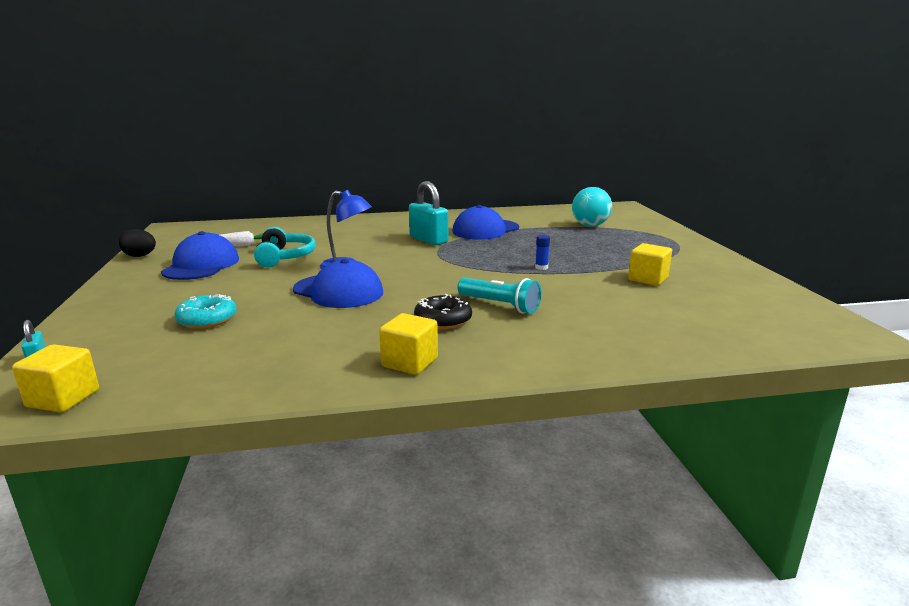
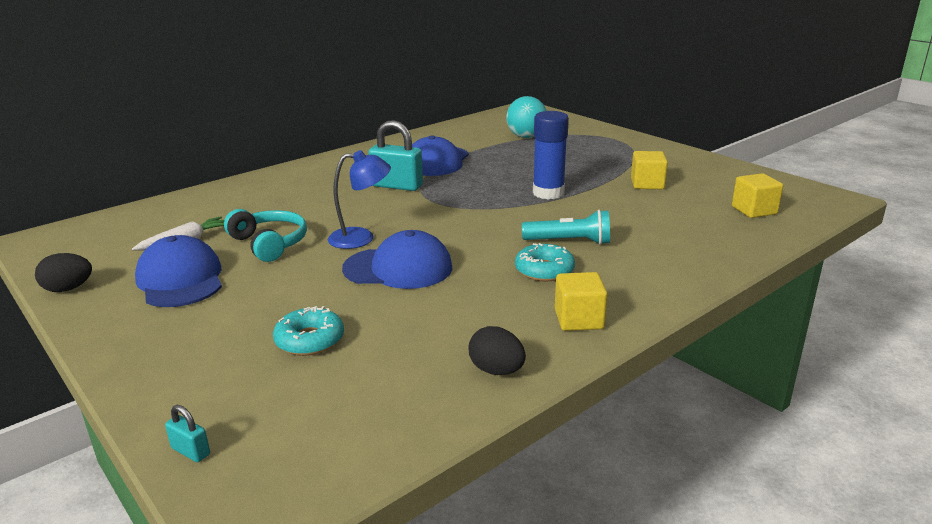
camera: 30 degrees left, 5 degrees up
yellow cube [12,344,99,412] -> yellow cube moved to [732,173,783,218]
black donut [414,294,472,329] -> turquoise donut [515,243,575,282]
blue glue stick [535,235,550,270] -> blue glue stick [533,111,569,199], size x2.39
none -> black egg [468,326,526,375]

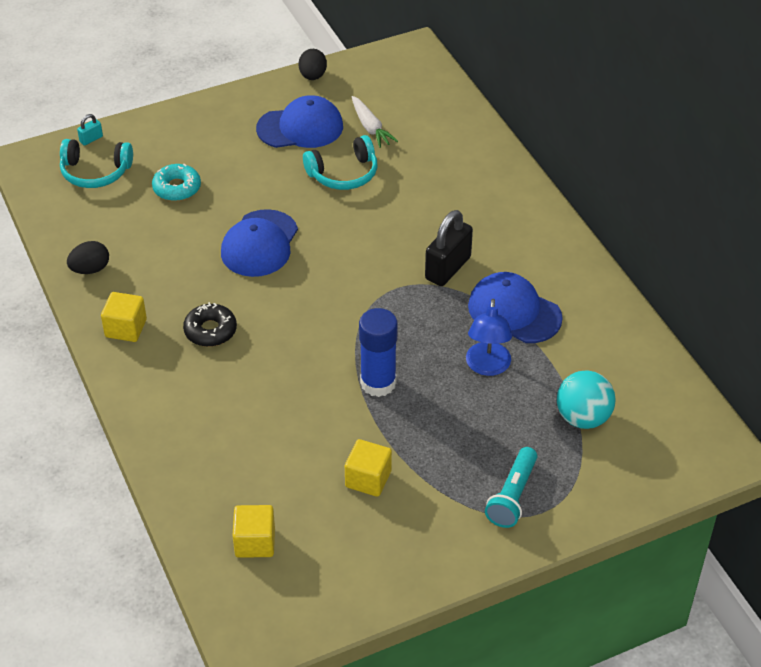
camera: 105 degrees right, 20 degrees up
blue lamp [328,150,391,249] -> blue lamp moved to [466,299,512,376]
turquoise padlock [368,120,423,191] -> black padlock [425,210,473,286]
turquoise donut [515,243,575,282] -> black donut [183,302,237,347]
turquoise flashlight [522,210,610,245] -> turquoise flashlight moved to [485,447,537,528]
none -> turquoise headphones [60,139,133,188]

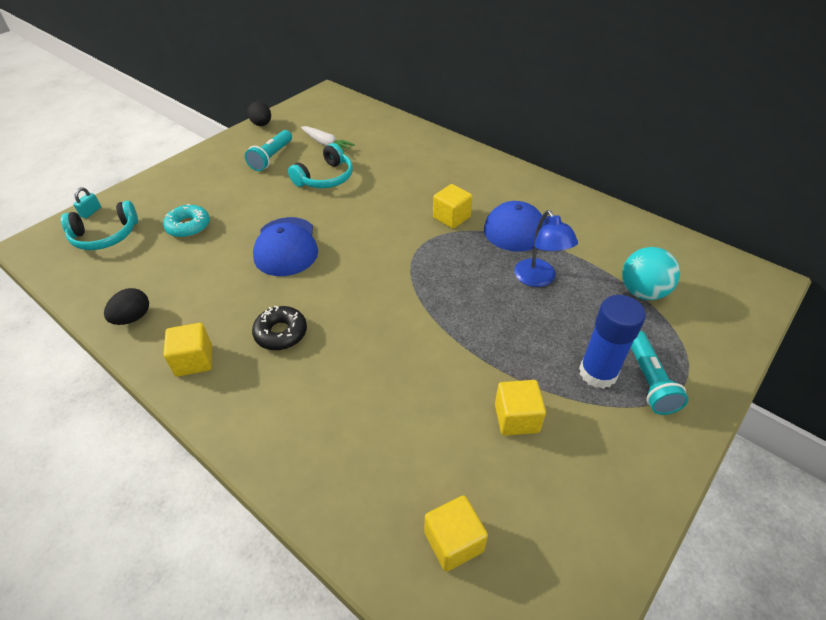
camera: 25 degrees left, 0 degrees up
blue cap [256,95,343,148] -> turquoise flashlight [245,130,292,171]
blue glue stick [359,308,398,397] -> blue glue stick moved to [579,295,646,389]
black padlock [425,210,473,286] -> yellow cube [433,184,473,229]

